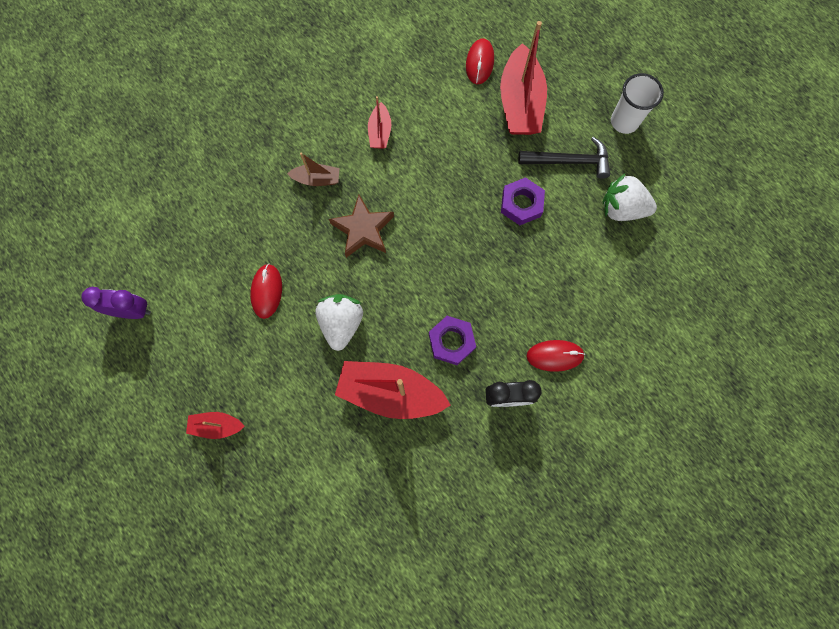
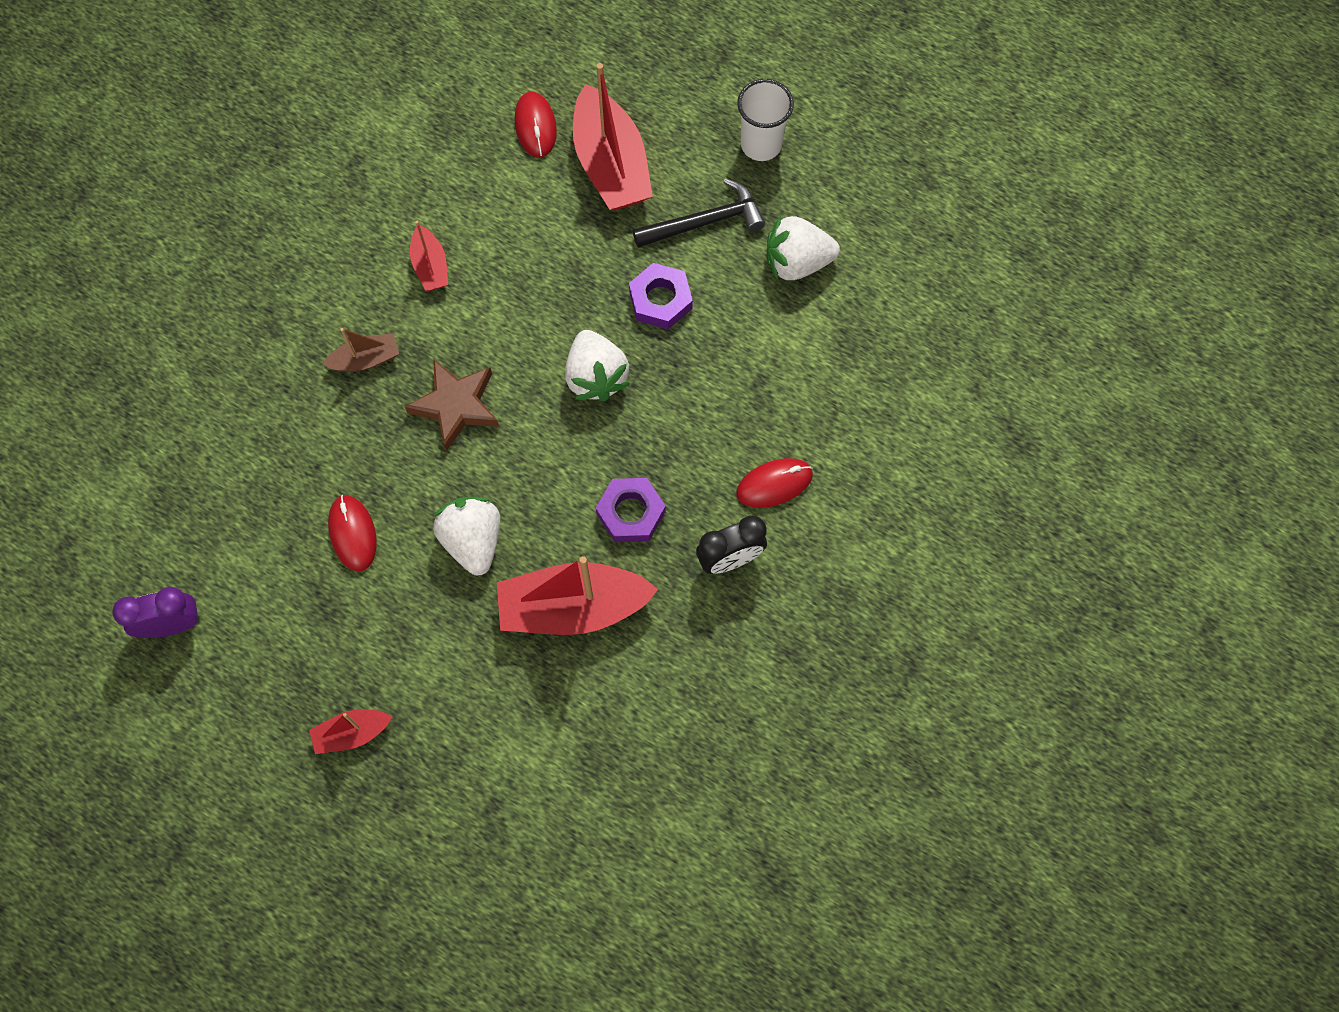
camera: 20 degrees left, 5 degrees down
none -> white strawberry [565,330,629,402]

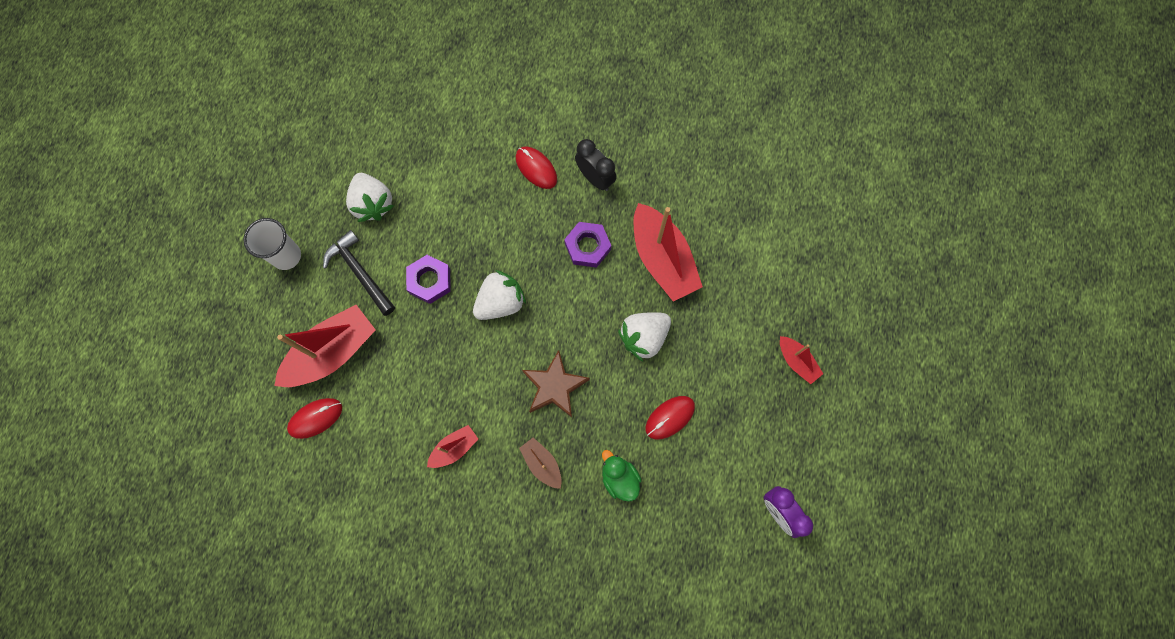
camera: 110 degrees left, 5 degrees up
none -> green duck [602,450,641,502]

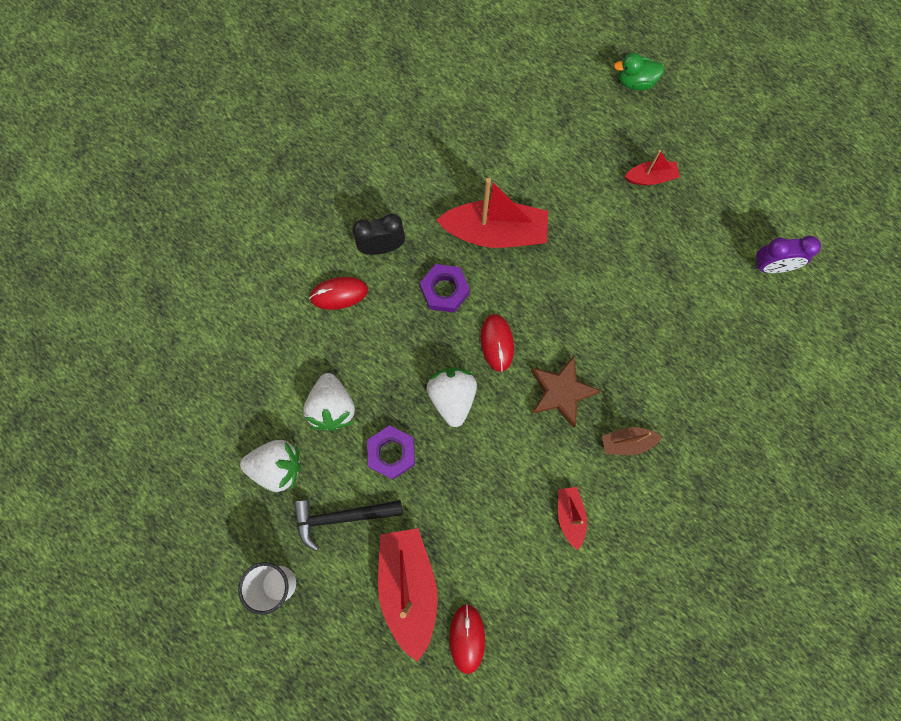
camera: 60 degrees left, 0 degrees up
green duck [602,450,641,502] -> green duck moved to [614,53,664,90]
white strawberry [618,312,671,361] -> white strawberry moved to [303,373,355,431]
red mouse [645,396,695,439] -> red mouse moved to [481,314,514,372]

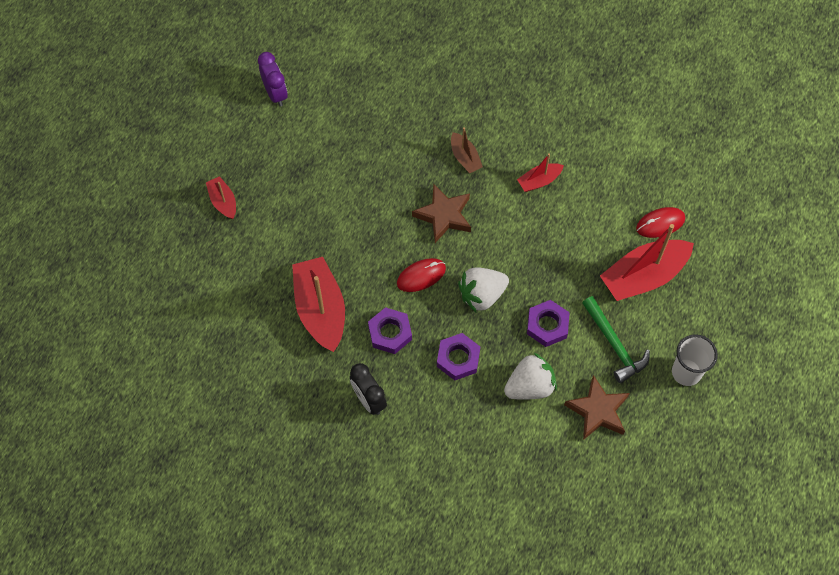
camera: 110 degrees left, 10 degrees down
white strawberry [240,440,301,492] -> brown star [564,375,630,440]
black hammer [294,500,403,551] -> green hammer [582,296,650,383]
red mouse [309,277,368,310] -> none
green duck [614,53,664,90] -> none
none -> purple nut [437,333,480,380]

